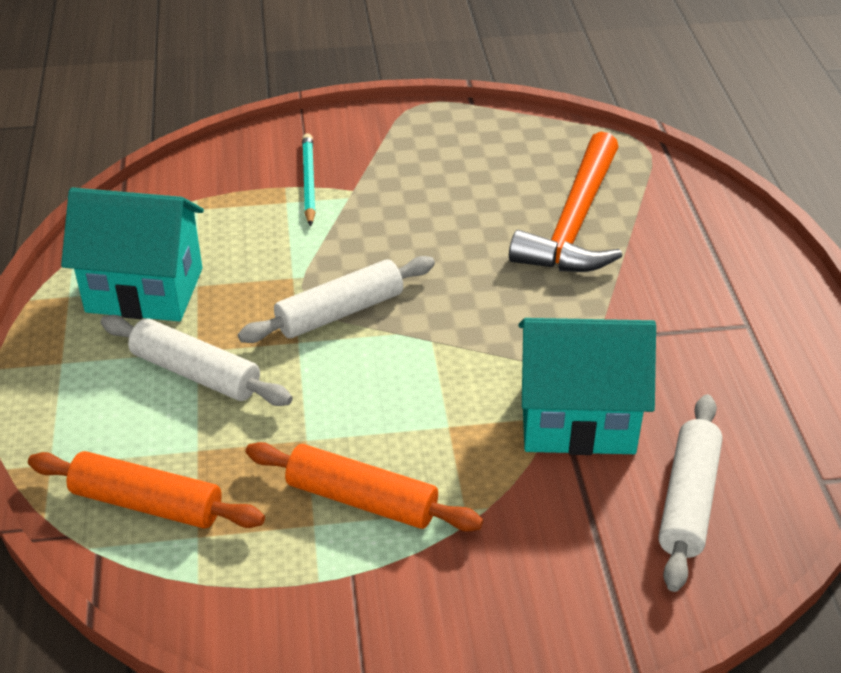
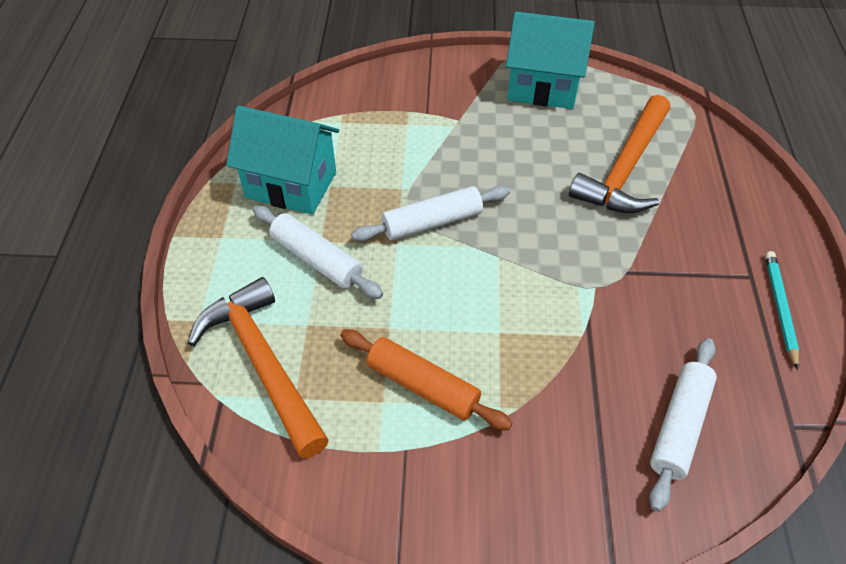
camera: 10 degrees right, 10 degrees up
orange rolling pin [28,451,265,528] -> orange hammer [188,277,329,459]
turquoise pencil [302,133,316,226] -> turquoise pencil moved to [765,251,799,370]
turquoise house [519,318,656,455] -> turquoise house moved to [506,12,595,109]

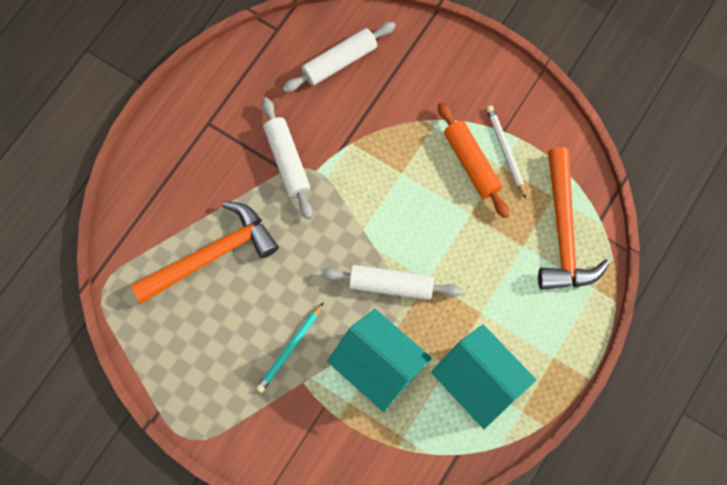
camera: 150 degrees left, 20 degrees up
white rolling pin [253,206,383,299] -> white rolling pin moved to [262,97,312,219]
turquoise house [506,12,595,109] -> turquoise house moved to [327,309,432,412]
turquoise pencil [765,251,799,370] -> turquoise pencil moved to [256,302,324,393]
none -> white pencil [486,105,526,199]

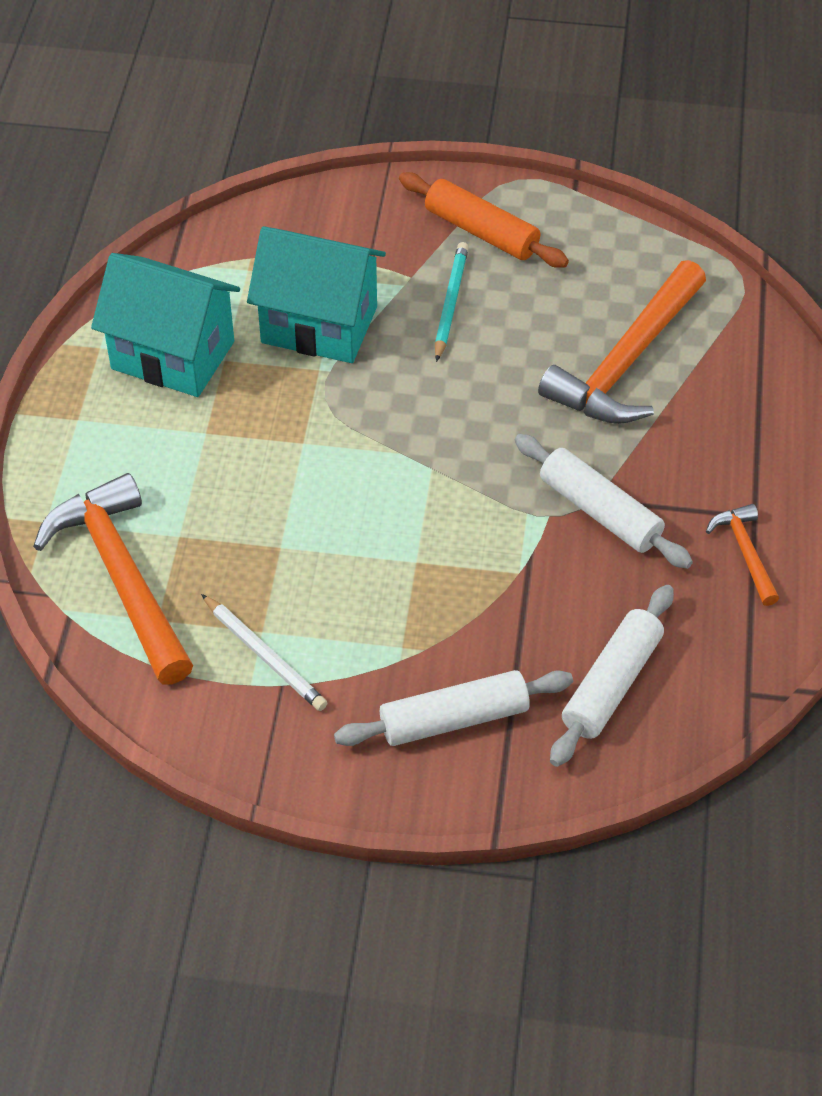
camera: 155 degrees right, 20 degrees down
white rolling pin [321,265,462,300] -> white rolling pin moved to [334,670,573,746]
orange rolling pin [438,102,509,218] -> orange rolling pin moved to [399,172,569,268]
none -> orange hammer [706,504,779,606]

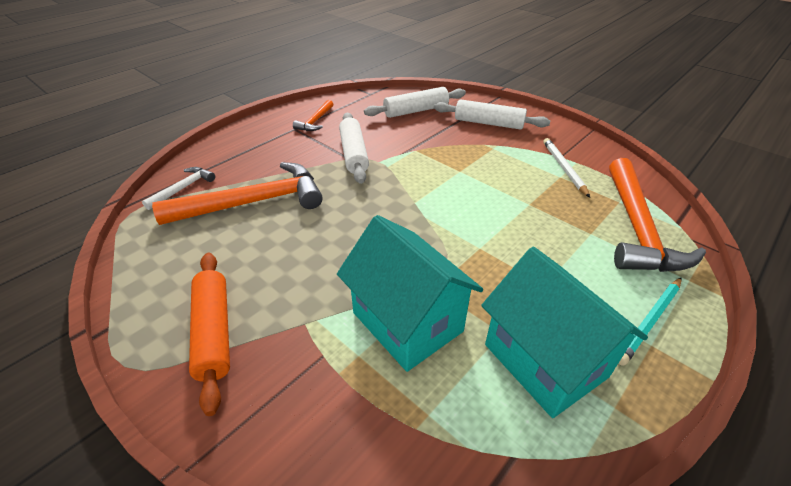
camera: 145 degrees left, 10 degrees down
turquoise pencil [435,242,469,362] -> turquoise pencil moved to [618,277,682,366]
none -> white hammer [142,167,215,210]

